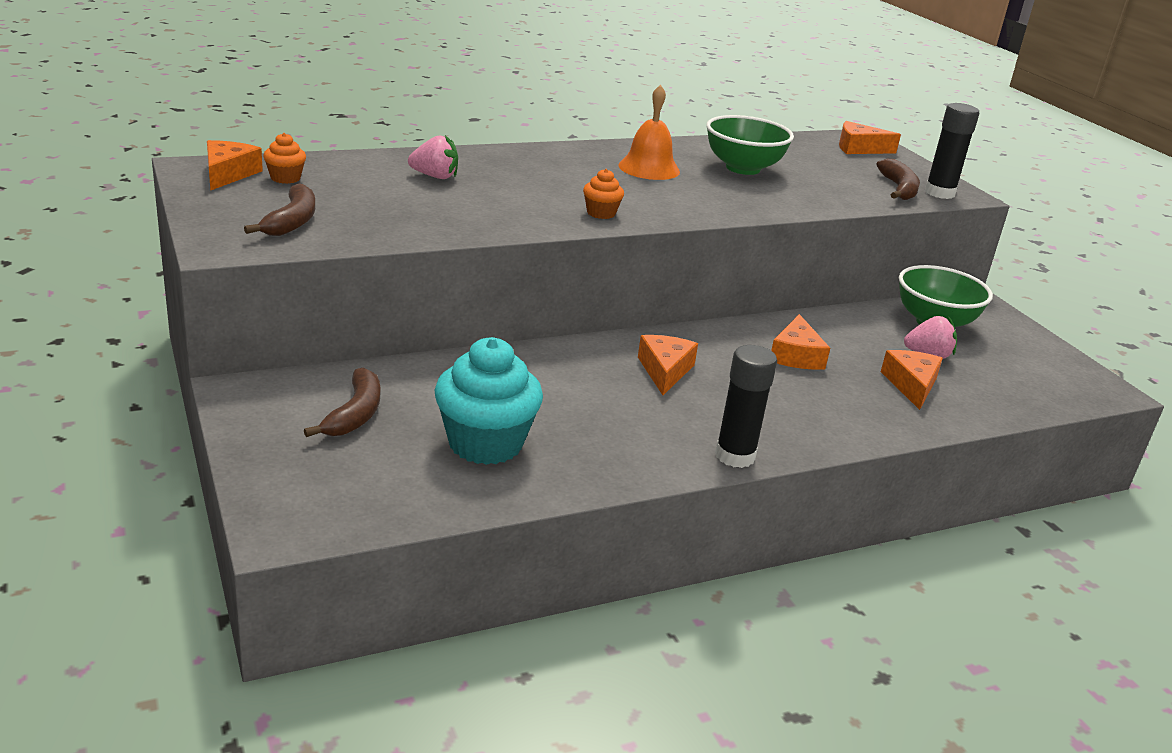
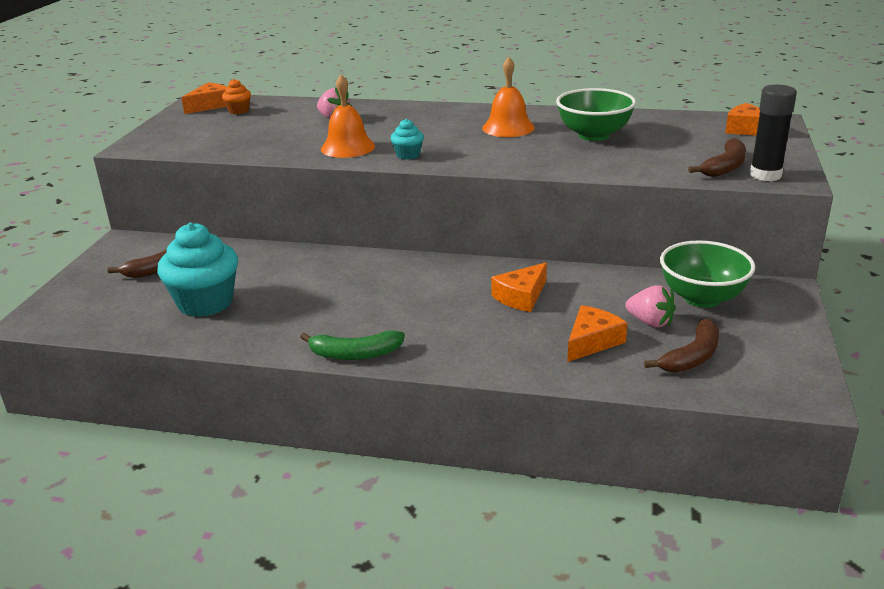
camera: 40 degrees right, 0 degrees up
brown banana [244,183,315,236] -> brown banana moved to [644,319,719,373]
orange cupcake [583,169,624,219] -> turquoise cupcake [391,119,424,160]
orange cheese [638,335,698,395] -> none
black glue stick [715,345,777,468] -> green banana [300,330,405,360]
none -> orange bell [321,74,375,158]

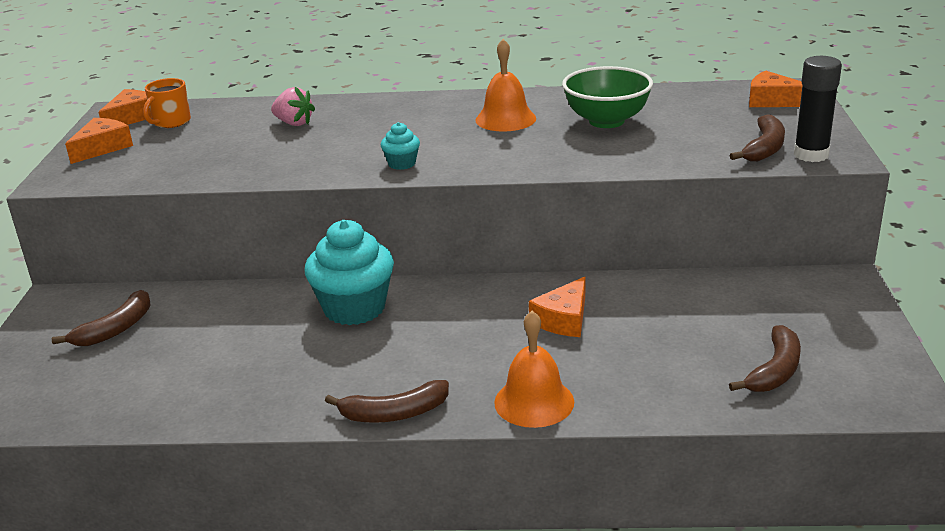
camera: 10 degrees left, 0 degrees up
turquoise cupcake [157,223,238,317] -> turquoise cupcake moved to [304,220,394,325]
orange cupcake [222,79,251,114] -> orange mug [143,78,191,128]
green banana [300,330,405,360] -> brown banana [325,380,449,423]
orange bell [321,74,375,158] -> orange bell moved to [494,311,574,428]
orange cheese [567,305,627,362] -> orange cheese moved to [65,118,133,164]
pink strawberry [625,285,676,327] -> none
green bowl [660,240,756,308] -> none

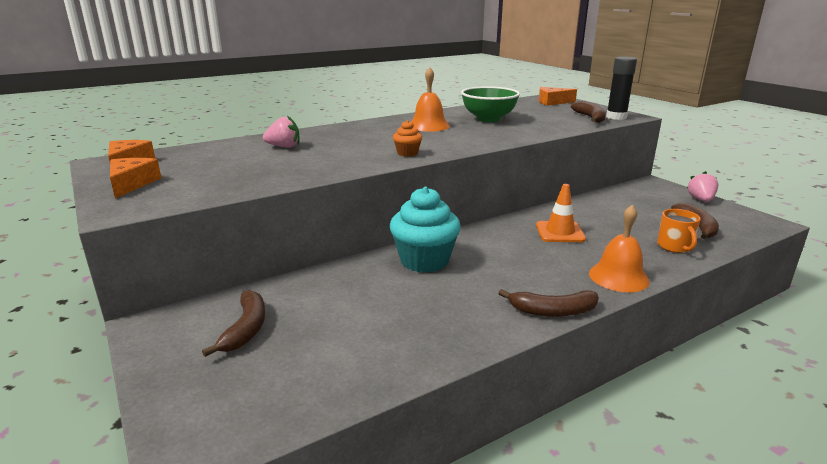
camera: 35 degrees left, 5 degrees down
orange mug [143,78,191,128] -> orange mug moved to [657,209,701,253]
brown banana [325,380,449,423] -> brown banana turned 45 degrees clockwise [498,289,599,317]
turquoise cupcake [381,122,420,170] -> orange cupcake [393,120,422,157]
orange cheese [529,277,585,337] -> orange traffic cone [536,184,586,242]
none -> pink strawberry [687,171,718,202]

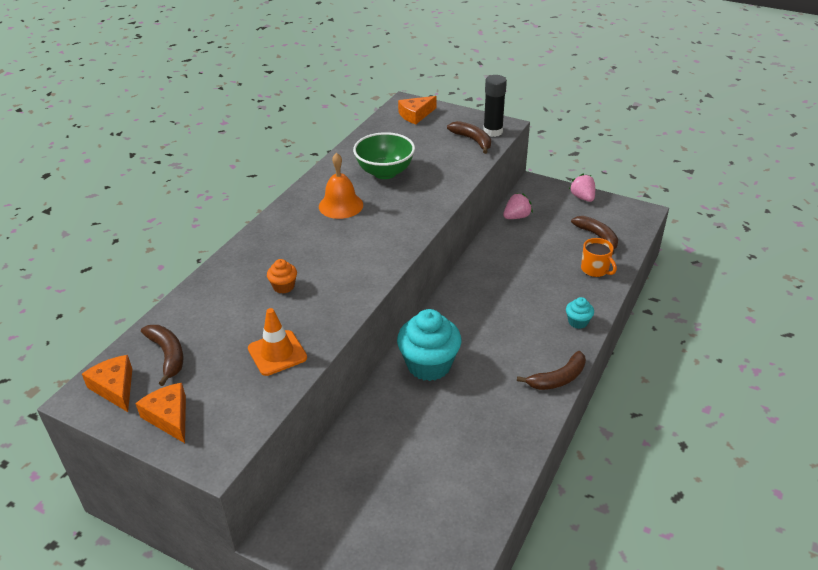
camera: 30 degrees left, 15 degrees up
brown banana [202,290,265,357] -> brown banana moved to [141,325,183,386]
pink strawberry [263,116,299,148] -> pink strawberry moved to [503,193,533,219]
orange cupcake [393,120,422,157] -> orange cupcake moved to [267,259,297,294]
orange traffic cone [536,184,586,242] -> orange traffic cone moved to [248,308,307,376]
orange bell [589,205,650,292] -> turquoise cupcake [566,297,594,329]

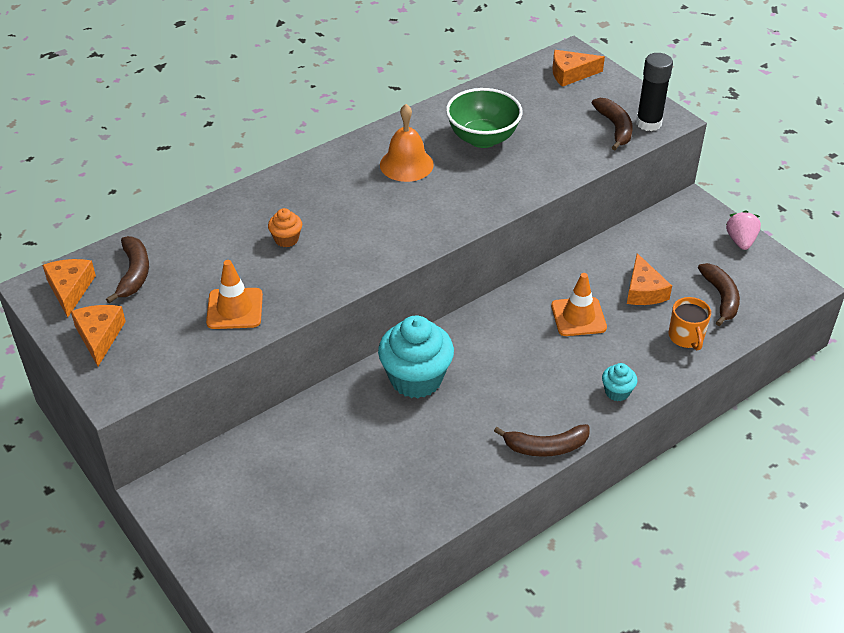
camera: 25 degrees right, 5 degrees up
pink strawberry [503,193,533,219] -> none
none -> orange traffic cone [551,273,607,336]
none -> orange cheese [627,253,672,305]

